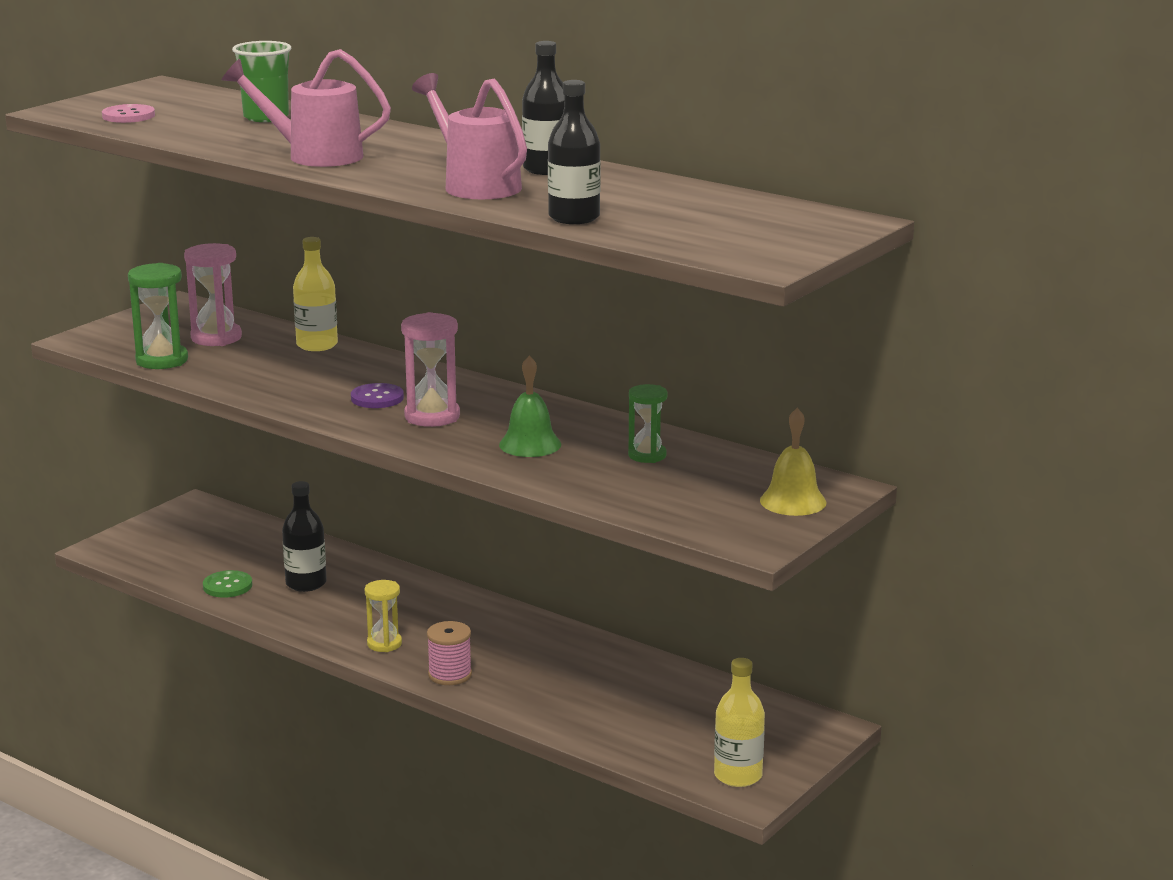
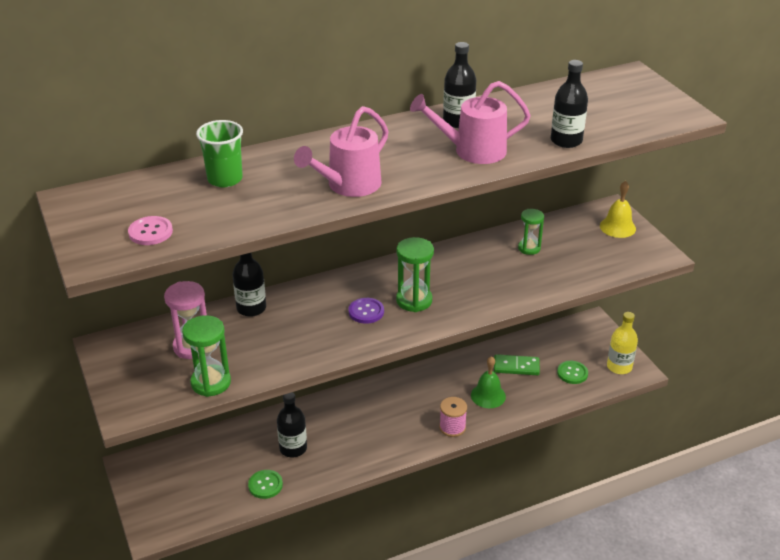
camera: 60 degrees left, 15 degrees up
yellow bottle [293,237,338,351] -> black bottle [232,253,266,317]
yellow hourglass [364,580,402,652] -> none
pink hourglass [401,312,460,427] -> green hourglass [396,237,434,312]
green bell [499,356,561,457] -> green bell moved to [471,356,506,408]
none -> green domino [494,354,540,375]
none -> green button [557,361,588,384]

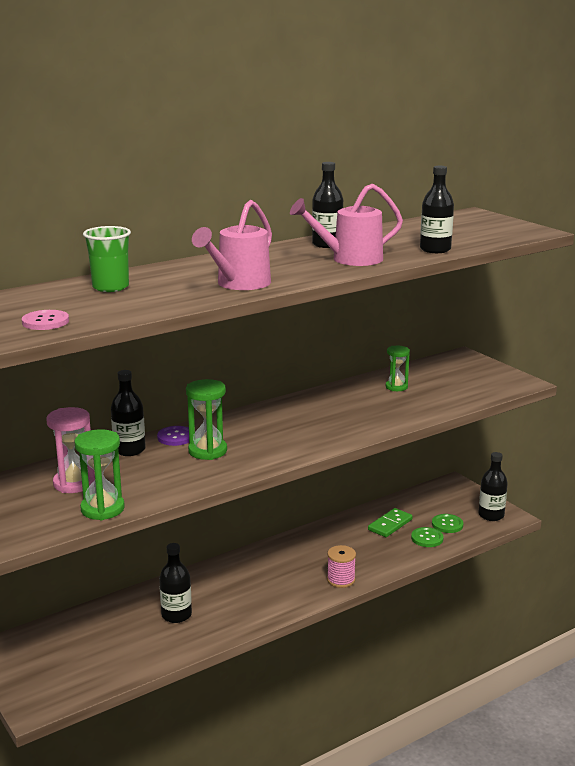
camera: 10 degrees left, 15 degrees down
green button [248,470,283,499] -> green button moved to [411,527,444,547]
purple button [349,298,384,324] -> purple button moved to [157,426,189,446]
green hourglass [396,237,434,312] -> green hourglass moved to [186,379,227,460]
green bell [471,356,506,408] -> none
green domino [494,354,540,375] -> green domino turned 45 degrees counterclockwise [368,508,413,537]
yellow bell [600,181,636,238] -> none
yellow bottle [607,312,638,374] -> black bottle [478,452,508,521]

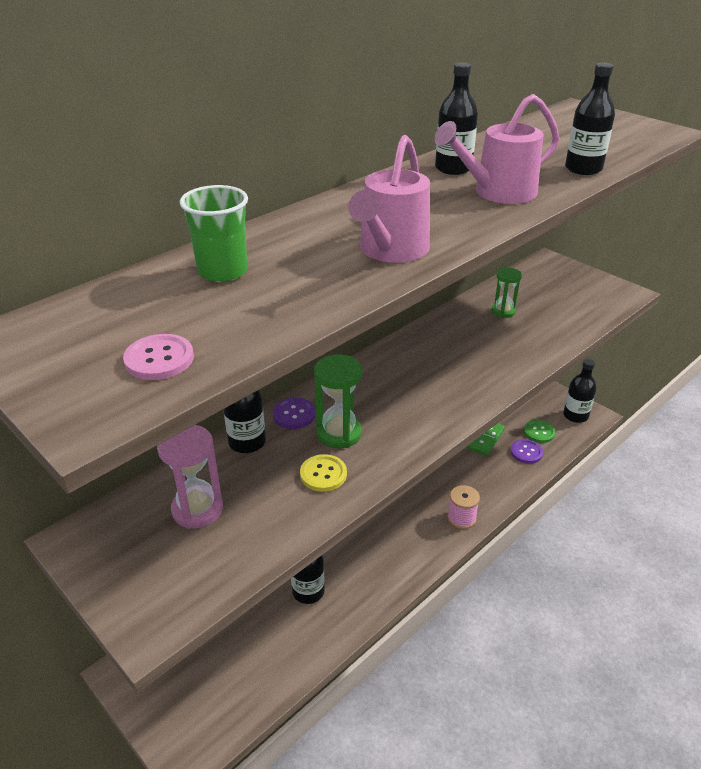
camera: 10 degrees left, 15 degrees up
green hourglass [74,429,125,520] -> none
green button [411,527,444,547] -> purple button [510,439,543,464]
none -> yellow button [300,454,347,492]

